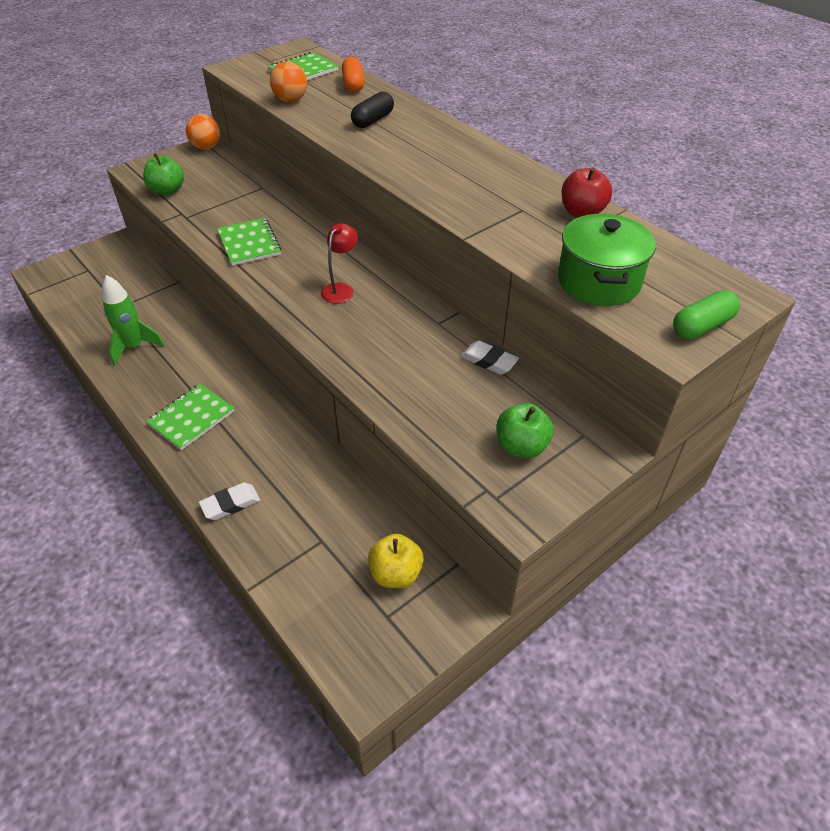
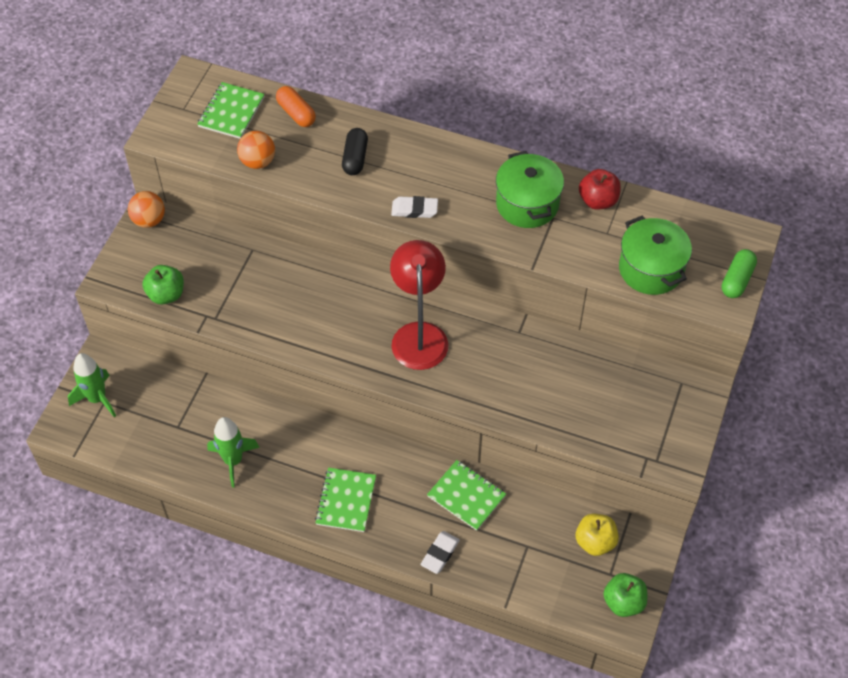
camera: 30 degrees left, 10 degrees up
green notebook [217,218,281,266] -> green notebook moved to [427,460,506,531]
red lamp [321,223,358,304] -> red lamp [390,240,448,370], size x1.90
white eraser [461,340,519,375] -> white eraser moved to [391,196,438,218]
green apple [497,403,554,458] -> green apple moved to [603,573,647,617]
none -> green rocket [68,353,116,417]
none -> green pot [496,151,564,228]

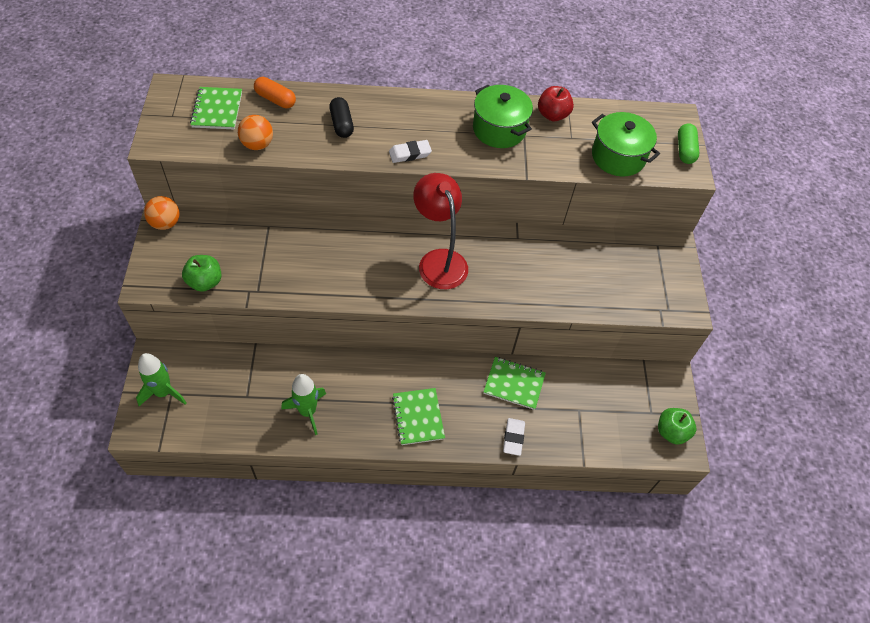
camera: 25 degrees left, 0 degrees up
yellow apple [576,514,619,556] -> none

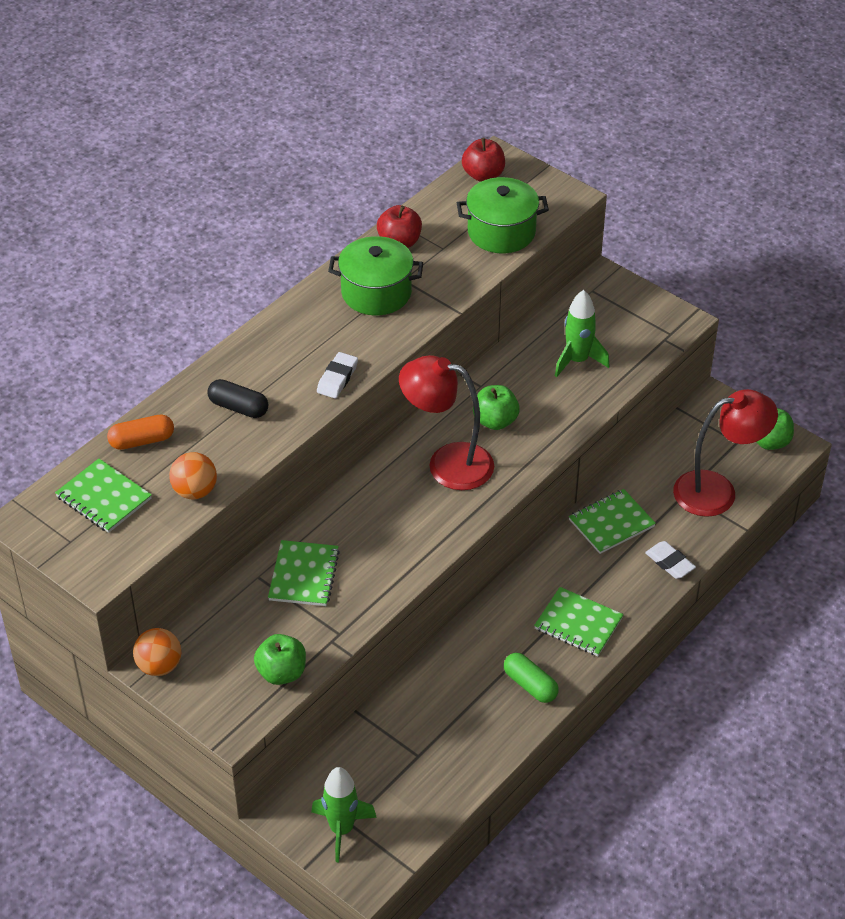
camera: 45 degrees left, 10 degrees down
green rocket [281,374,326,435] -> green rocket moved to [555,290,610,377]
green capsule [678,124,699,164] -> green capsule moved to [504,653,559,703]
none -> green notebook [268,540,340,606]
none -> red apple [462,138,505,182]
none -> green apple [473,385,520,430]
none -> red lamp [673,389,778,517]

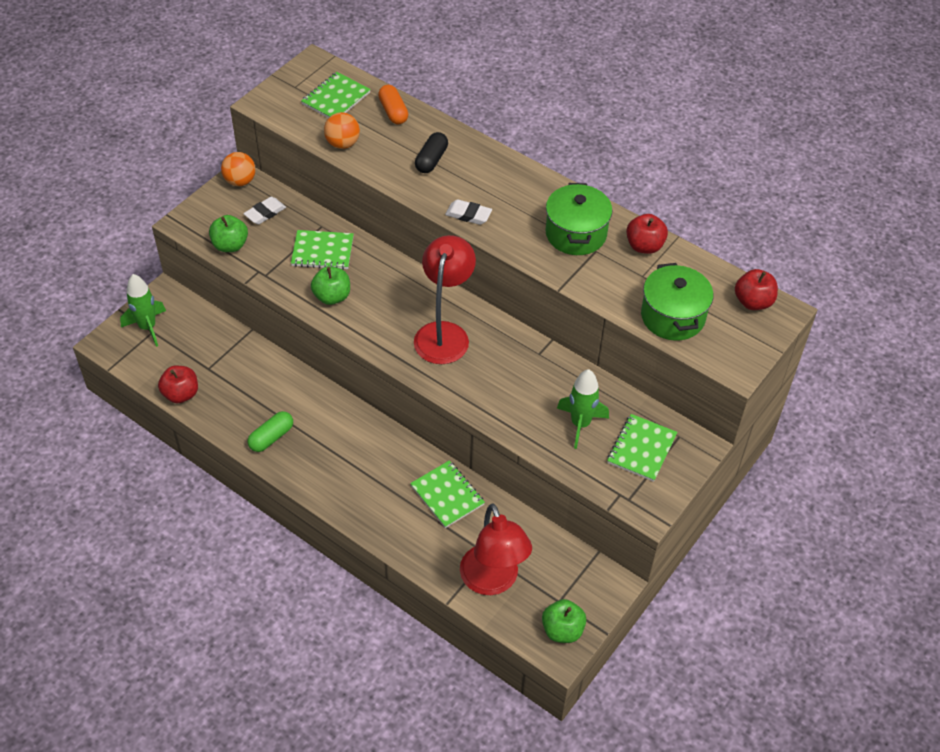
camera: 85 degrees right, 5 degrees up
green apple [473,385,520,430] -> green apple moved to [311,266,350,305]
green notebook [534,587,624,656] -> green notebook moved to [607,414,678,482]
white eraser [645,541,696,579] -> white eraser moved to [243,197,286,224]
none -> red apple [158,366,198,403]

